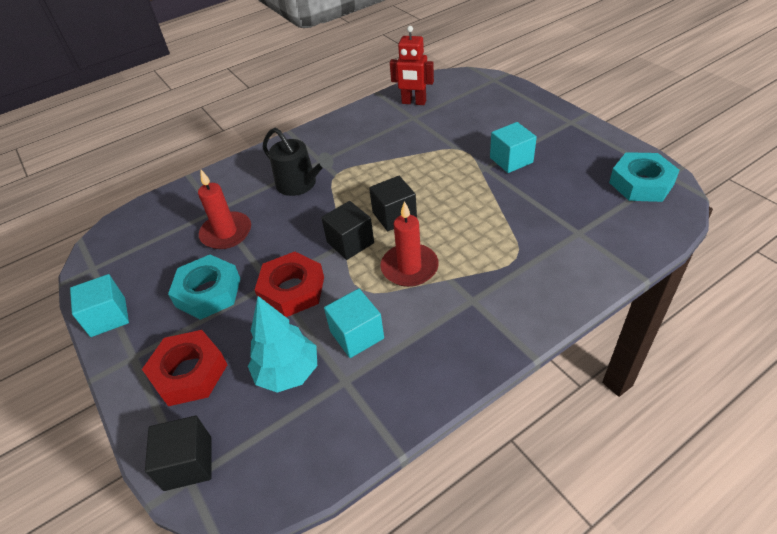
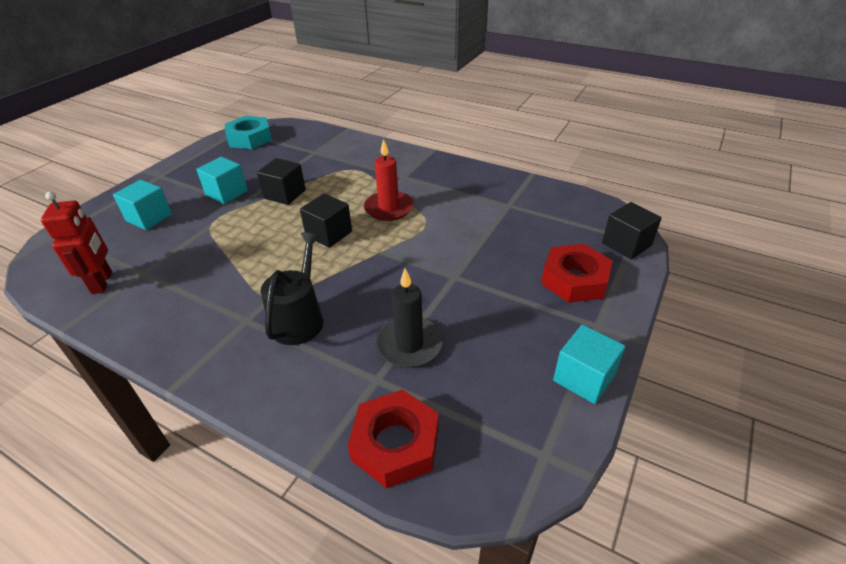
camera: 120 degrees left, 5 degrees down
turquoise nut [168,255,241,320] -> none
red candle [198,170,251,249] -> black candle [376,268,443,368]
turquoise tree [248,296,317,392] -> none
red nut [255,252,324,317] -> red nut moved to [347,389,439,489]
black cube [321,201,374,260] -> black cube moved to [257,158,306,205]
turquoise cube [324,288,384,358] -> turquoise cube moved to [113,180,172,230]

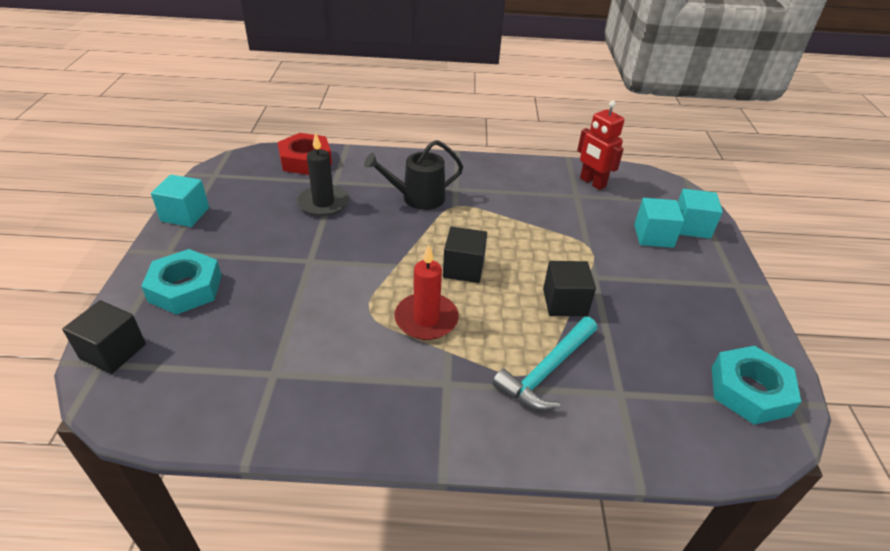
camera: 150 degrees right, 0 degrees up
turquoise cube [196,157,248,204] -> turquoise cube moved to [678,189,723,239]
black watering can [261,232,323,345] -> black watering can turned 90 degrees clockwise [364,140,463,210]
red nut [541,244,613,303] -> turquoise nut [141,249,222,315]
none -> turquoise hammer [493,317,597,410]

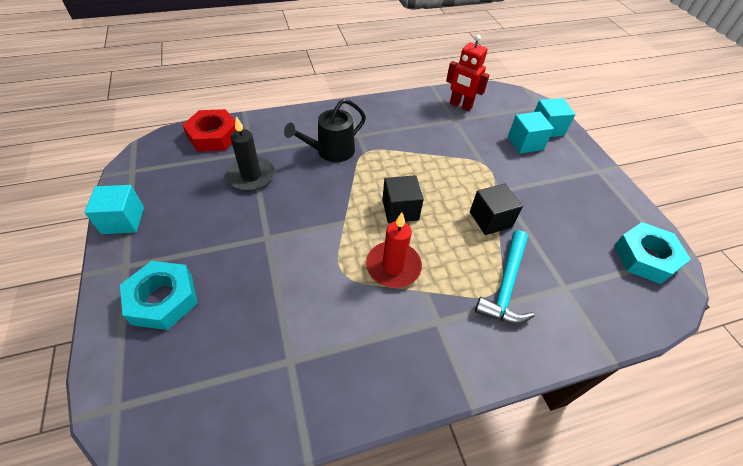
camera: 20 degrees left, 10 degrees up
black cube [62,300,146,374] -> none

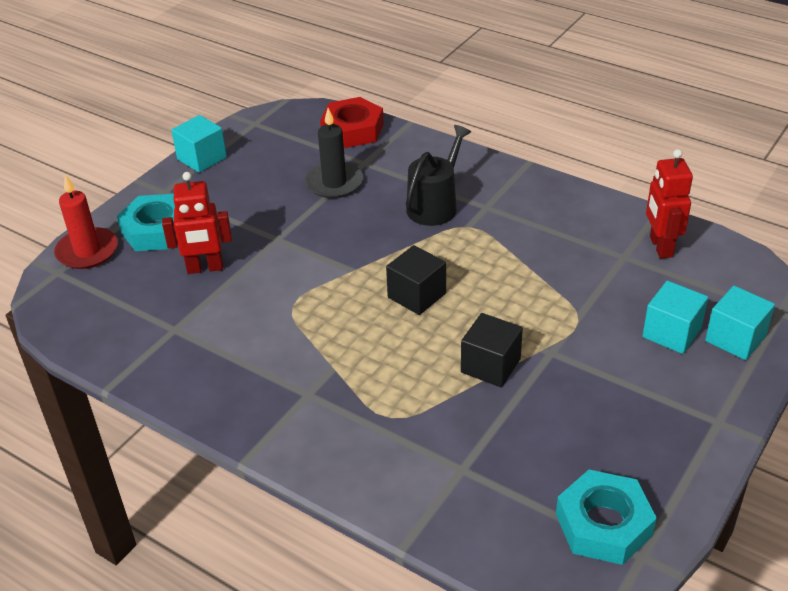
camera: 55 degrees right, 10 degrees down
black watering can [284,99,366,162] -> black watering can turned 105 degrees clockwise [406,125,471,226]
red candle [366,213,422,288] -> red candle moved to [54,175,118,269]
turquoise hammer [475,230,534,324] -> none
none -> red robot [162,172,232,274]

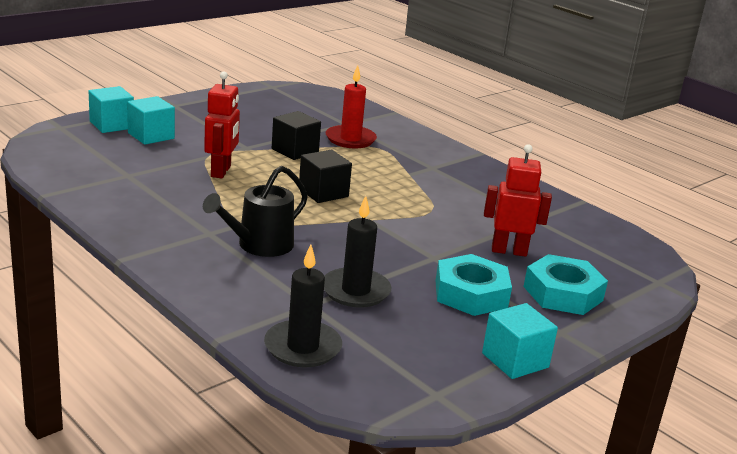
camera: 170 degrees left, 15 degrees down
red candle [54,175,118,269] -> red candle moved to [325,65,377,148]
red nut [320,97,384,148] -> black candle [264,245,342,368]
turquoise nut [556,470,657,565] -> turquoise nut moved to [436,254,512,316]
red robot [646,149,693,258] -> red robot moved to [204,71,240,179]

